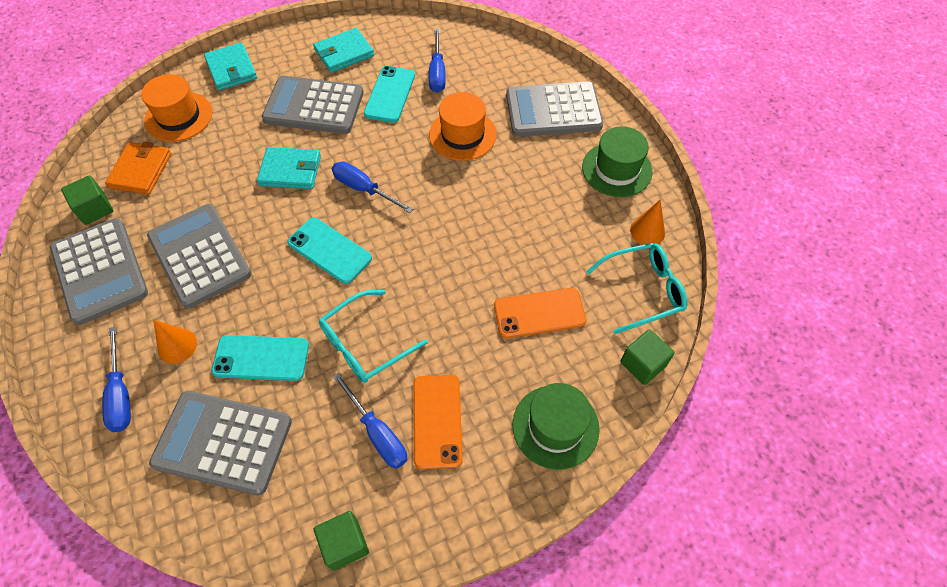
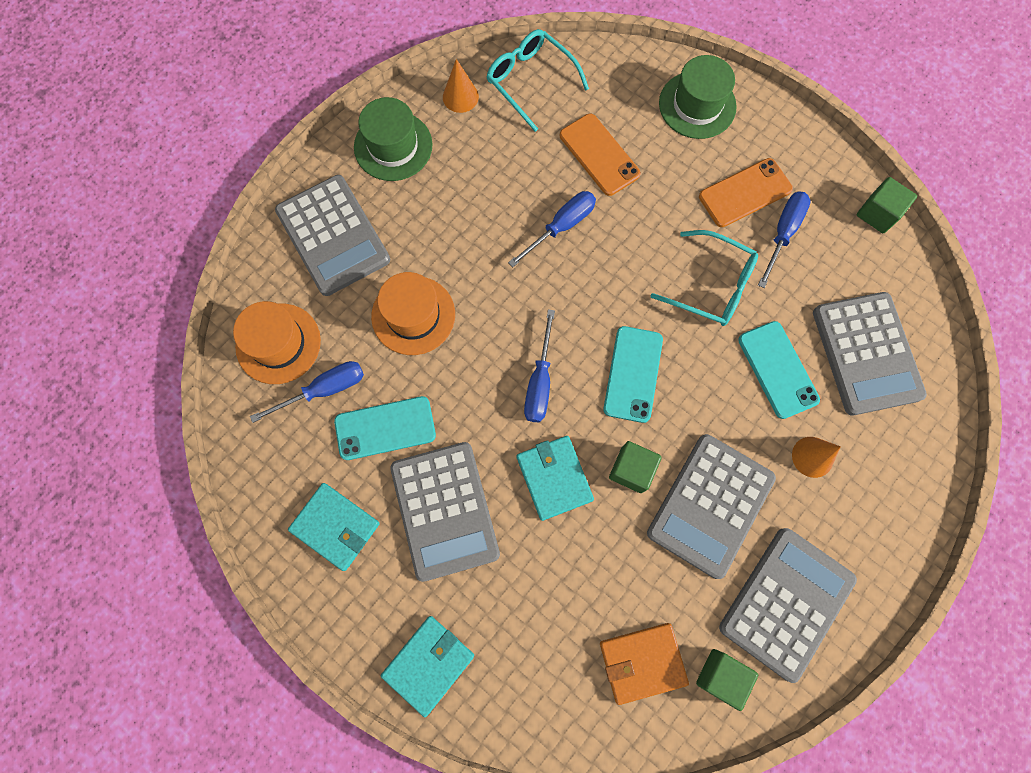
camera: 115 degrees left, 15 degrees up
blue screwdriver [102,326,131,432] -> blue screwdriver moved to [508,191,596,267]
orange hat [141,74,212,142] -> orange hat moved to [233,301,321,384]
green cube [620,329,675,385] -> green cube moved to [609,441,662,493]

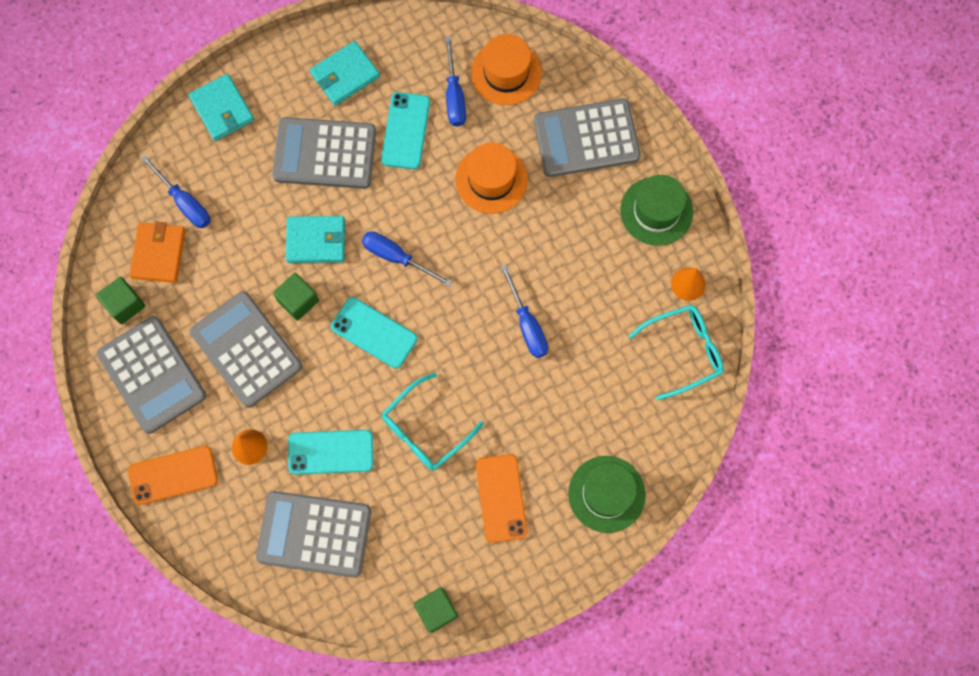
camera: 110 degrees right, 0 degrees up
orange phone [560,114,641,196] -> orange phone moved to [128,446,218,505]
blue screwdriver [758,191,811,288] -> blue screwdriver moved to [140,155,210,228]

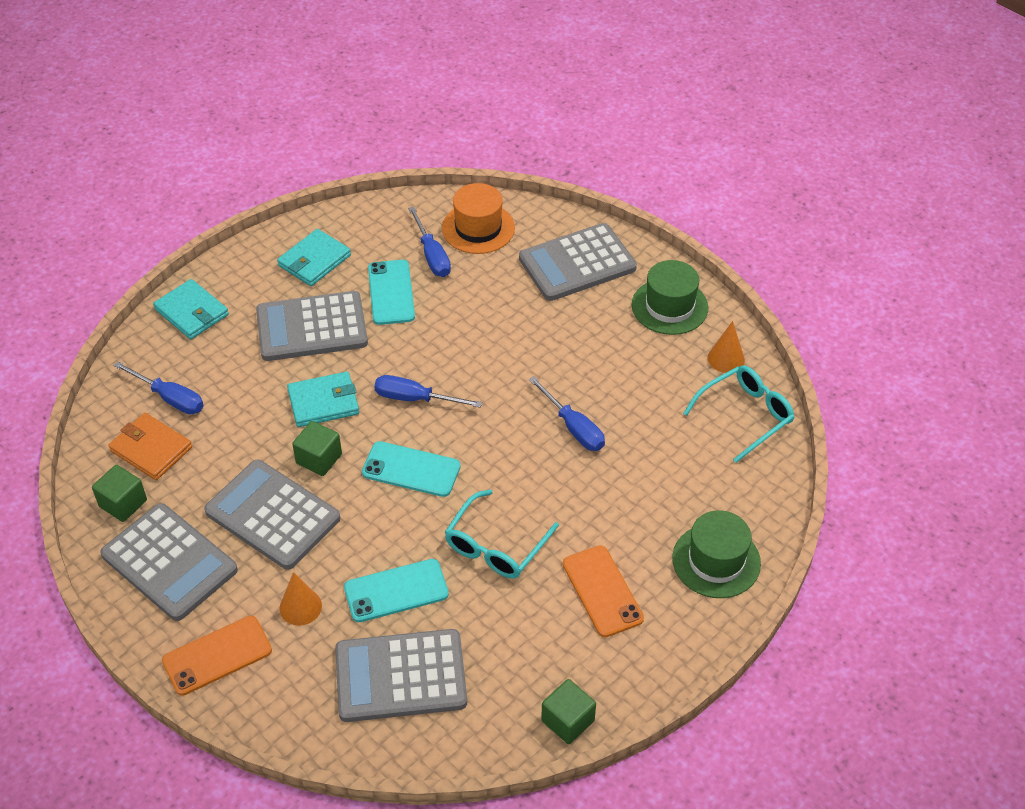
camera: 15 degrees left, 25 degrees down
orange wallet [129,222,186,283] -> orange wallet turned 45 degrees counterclockwise [108,413,192,480]
orange hat [455,142,528,214] -> none

